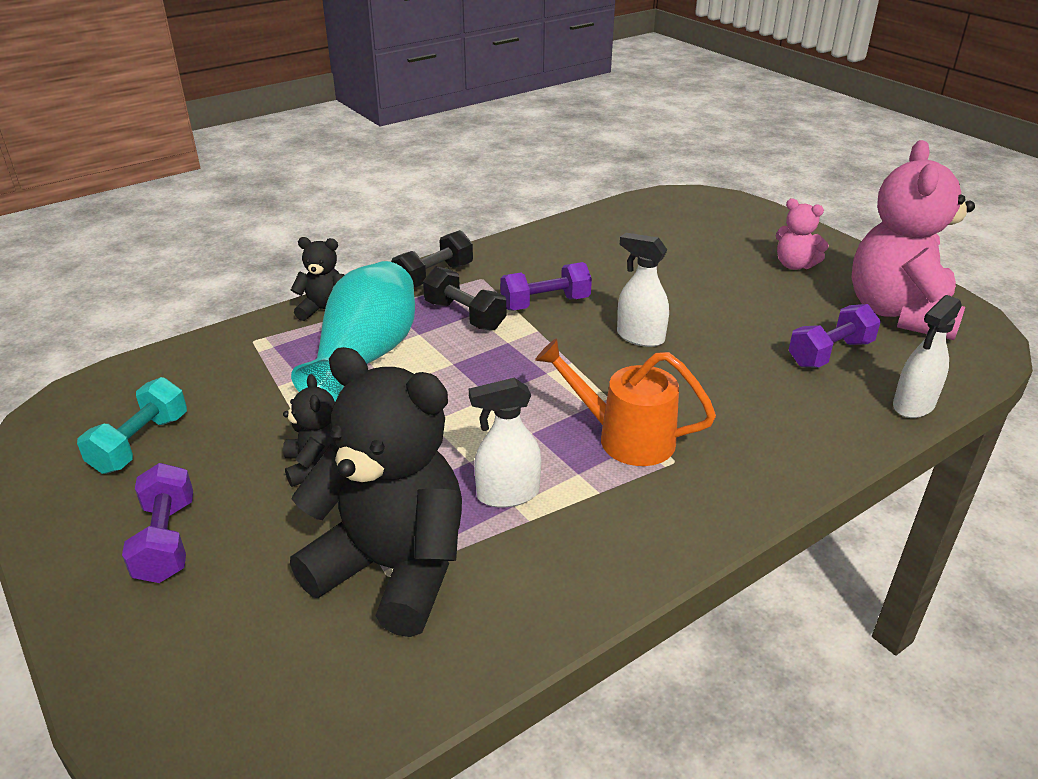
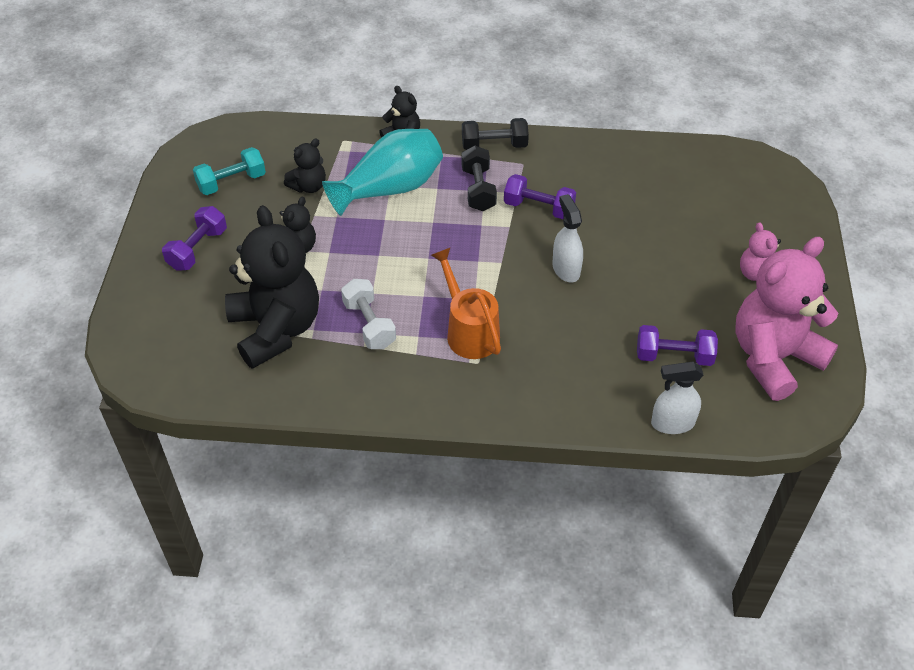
camera: 40 degrees right, 15 degrees up
white spray bottle [469,378,541,508] -> white dumbbell [341,279,396,349]
none -> black teddy bear [284,139,326,193]

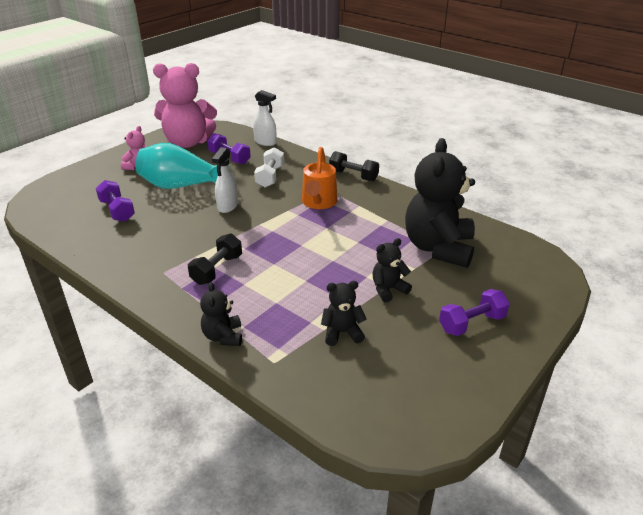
camera: 145 degrees left, 15 degrees down
turquoise dumbbell [193,147,266,195] -> none
turquoise vase [322,129,443,216] -> turquoise vase moved to [136,143,229,189]
white dumbbell [341,279,396,349] -> white dumbbell moved to [254,147,284,188]
black dumbbell [462,118,529,150] -> black dumbbell moved to [329,151,379,182]
purple dumbbell [504,174,576,219] -> purple dumbbell moved to [96,180,135,222]

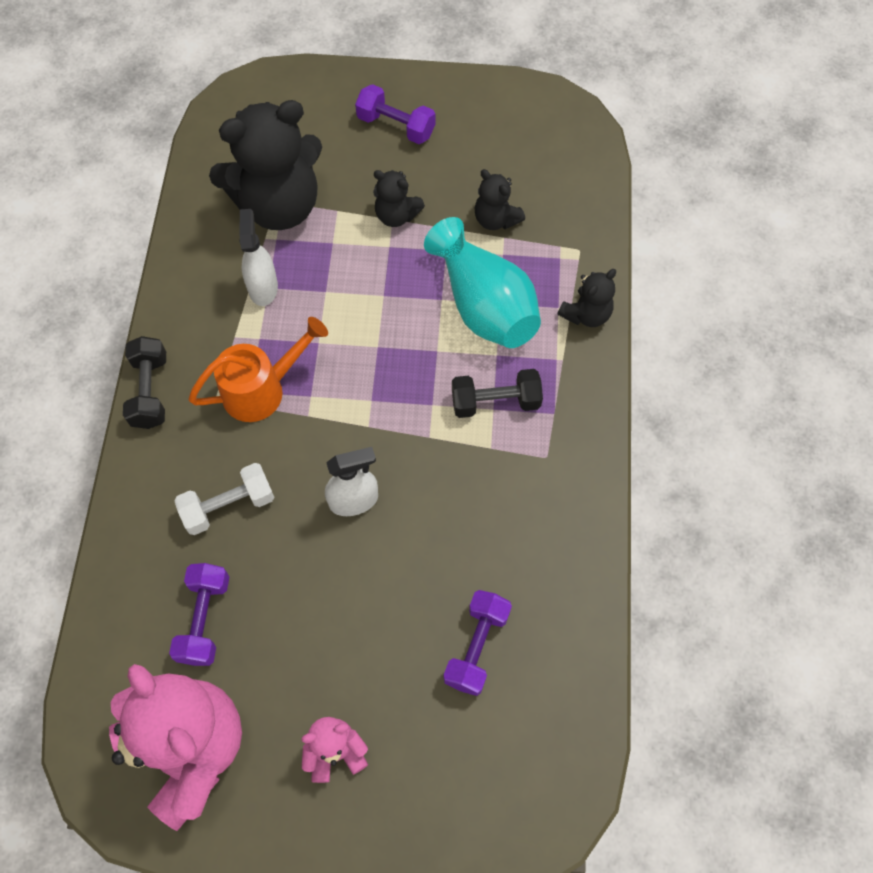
camera: 125 degrees left, 30 degrees up
turquoise vase [136,143,229,189] -> turquoise vase moved to [424,217,541,348]
white spray bottle [253,90,276,146] -> white spray bottle moved to [239,209,278,306]

